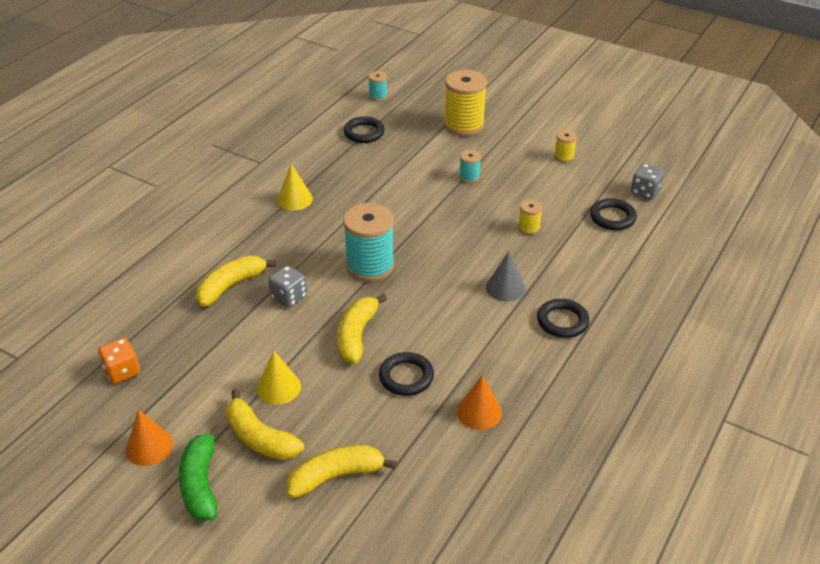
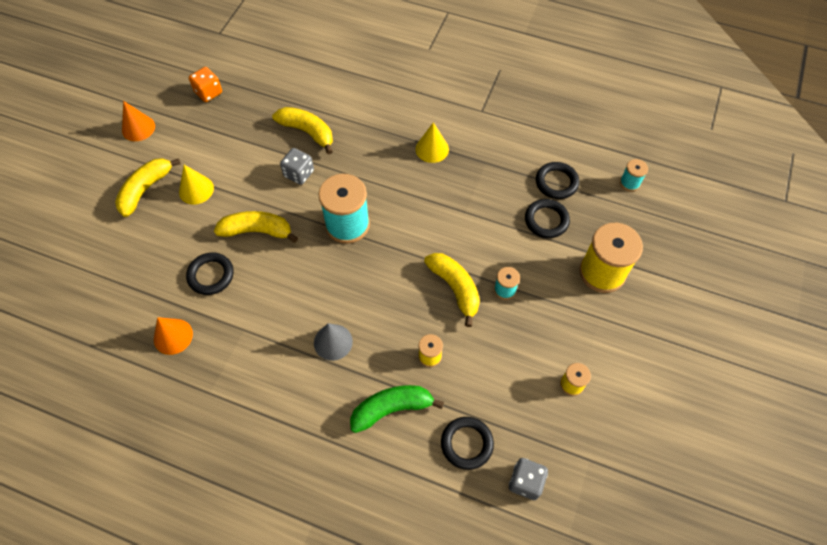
camera: 80 degrees right, 20 degrees up
green banana [179,425,222,521] -> green banana moved to [350,385,444,433]
yellow banana [287,445,397,498] -> yellow banana moved to [424,253,480,327]
black ring [537,299,589,338] -> black ring moved to [525,199,570,238]

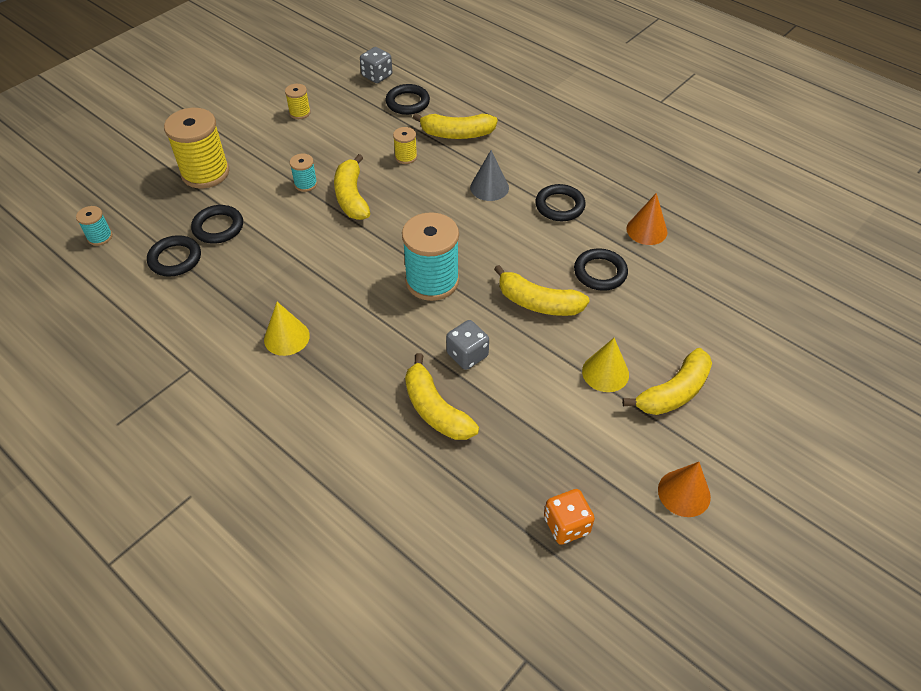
camera: 160 degrees left, 10 degrees down
green banana [350,385,444,433] -> yellow banana [413,113,498,139]
none -> black ring [535,184,586,221]

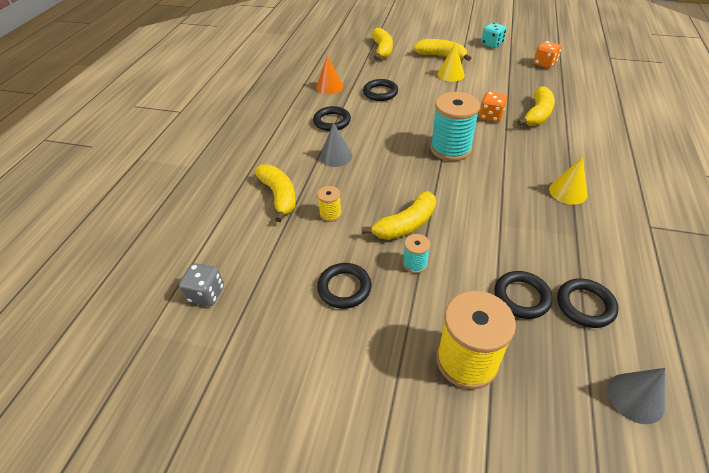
camera: 115 degrees left, 5 degrees down
turquoise spool [76,206,112,246] -> grey cone [608,368,665,424]
yellow spool [285,84,311,119] -> none
black ring [385,84,430,115] -> black ring moved to [317,263,371,309]
grey dice [446,320,489,370] -> orange dice [479,92,507,122]
yellow banana [494,265,590,316] -> yellow banana moved to [372,28,393,60]
orange cone [658,462,711,517] -> turquoise dice [481,23,507,48]

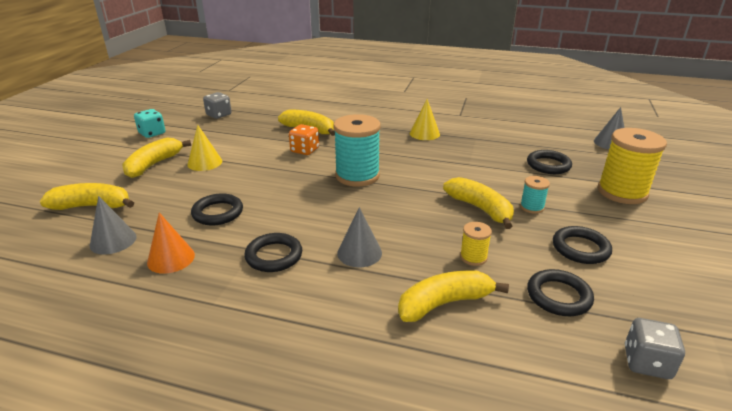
camera: 90 degrees left, 15 degrees down
orange dice [534,41,562,68] -> grey dice [203,92,232,119]
black ring [557,278,618,328] -> black ring moved to [527,269,594,316]
none -> grey cone [90,196,137,254]

